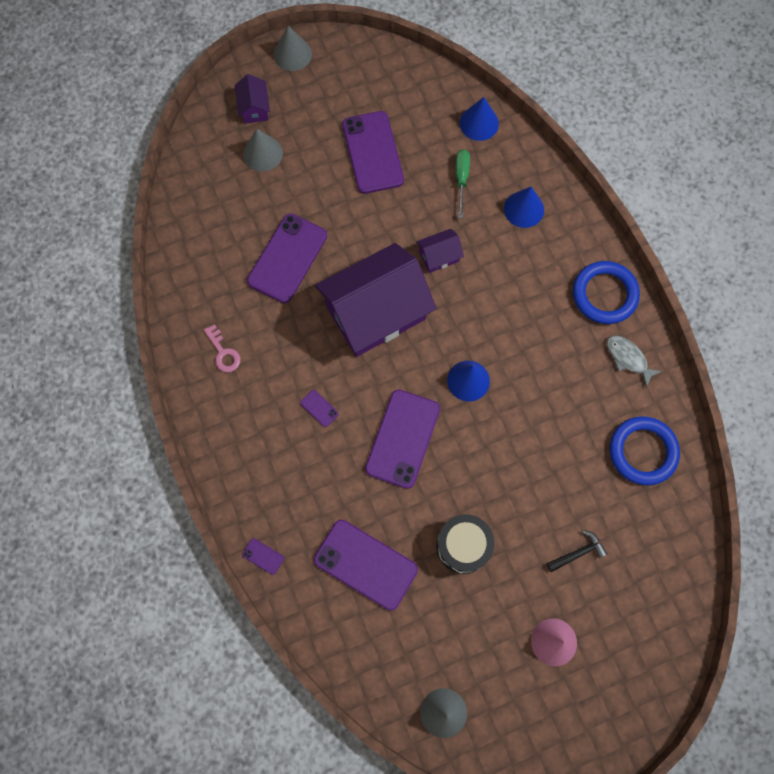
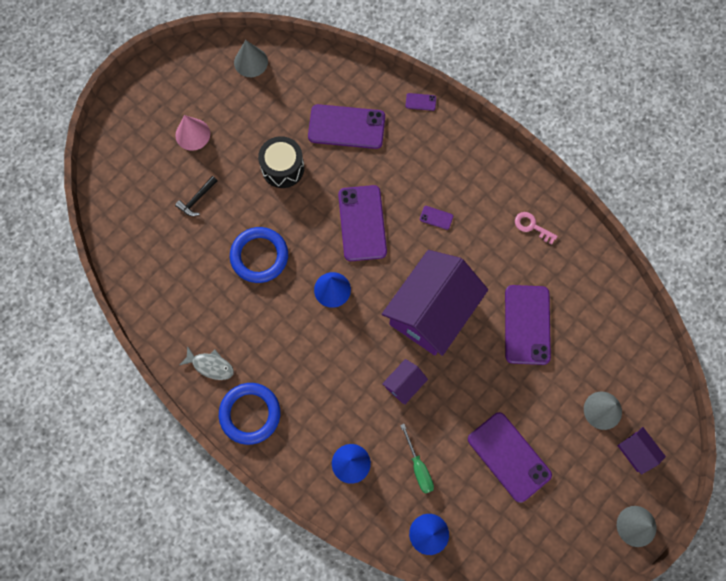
camera: 155 degrees right, 0 degrees up
blue ring [610,416,680,486] -> blue ring moved to [230,227,288,283]

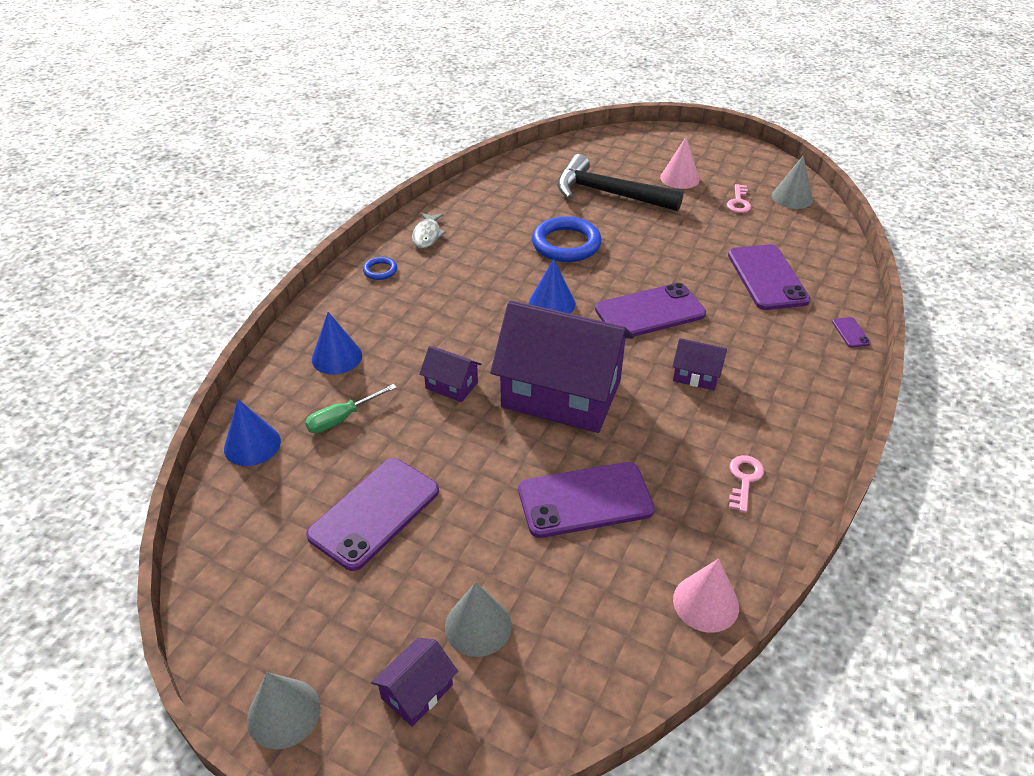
camera: 75 degrees right, 30 degrees down
black hammer [175,176,218,216] -> black hammer [557,154,683,211], size x2.36
blue ring [219,383,280,445] -> blue ring [363,257,397,280], size x0.48
black drum [258,136,304,188] -> none
purple phone [420,206,453,230] -> purple house [672,338,727,390]
none -> pink cone [673,559,739,633]
none -> pink key [727,184,751,213]

